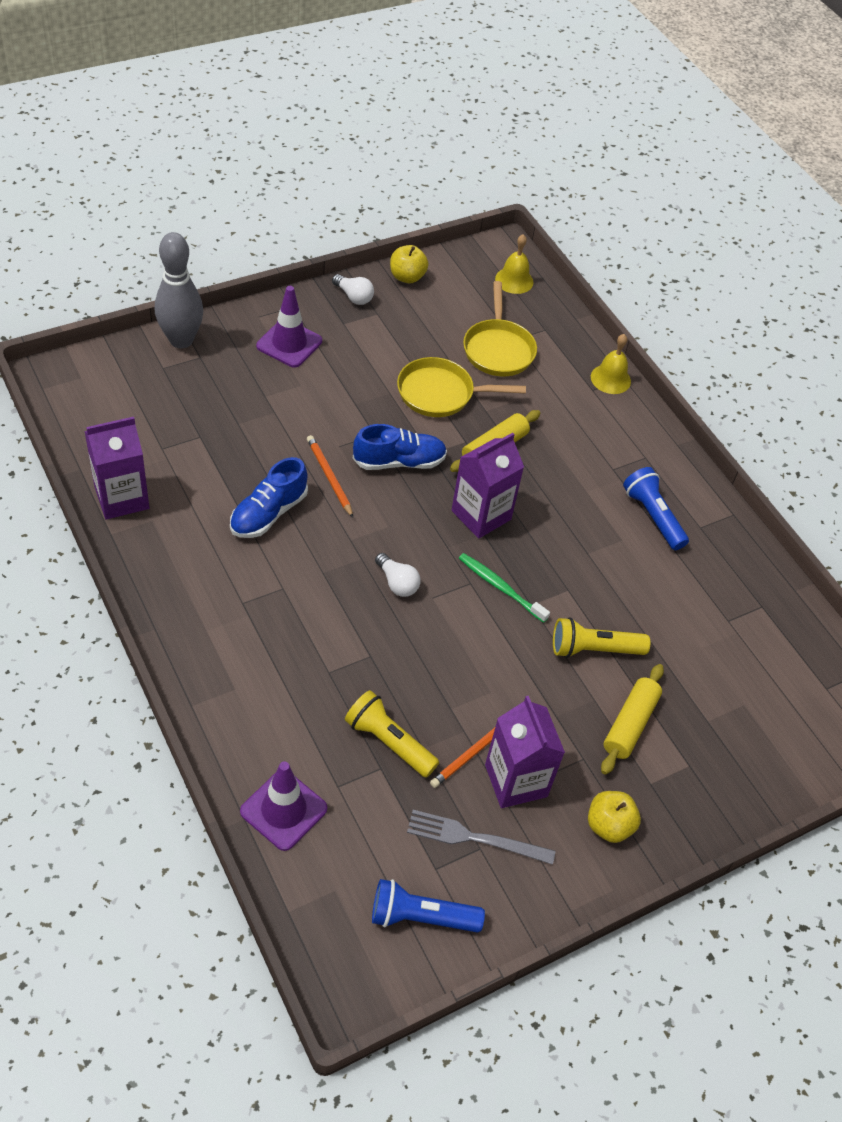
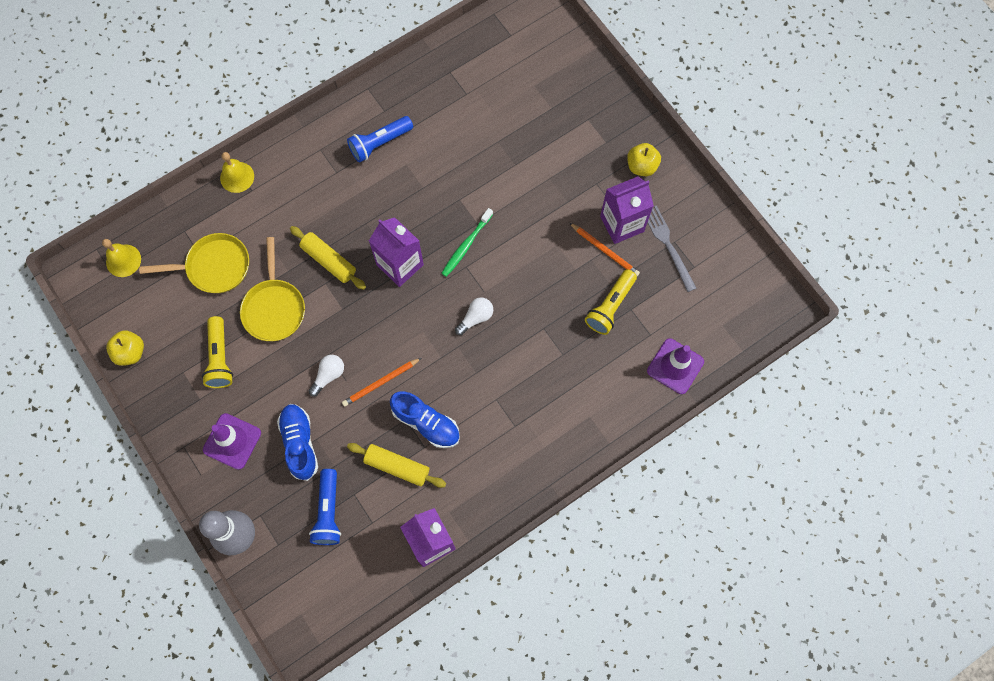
camera: 90 degrees left, 20 degrees up
white light bulb [332,274,374,305] -> white light bulb moved to [309,355,344,397]
blue shoe [353,424,447,470] -> blue shoe moved to [277,404,318,481]
blue flashlight [372,879,485,932] -> blue flashlight moved to [309,469,341,545]
grey fork [407,810,555,865] -> grey fork turned 150 degrees clockwise [648,205,696,292]
yellow flashlight [553,617,650,658] -> yellow flashlight moved to [202,316,233,388]
yellow rolling pin [601,664,664,775] -> yellow rolling pin moved to [347,443,446,488]

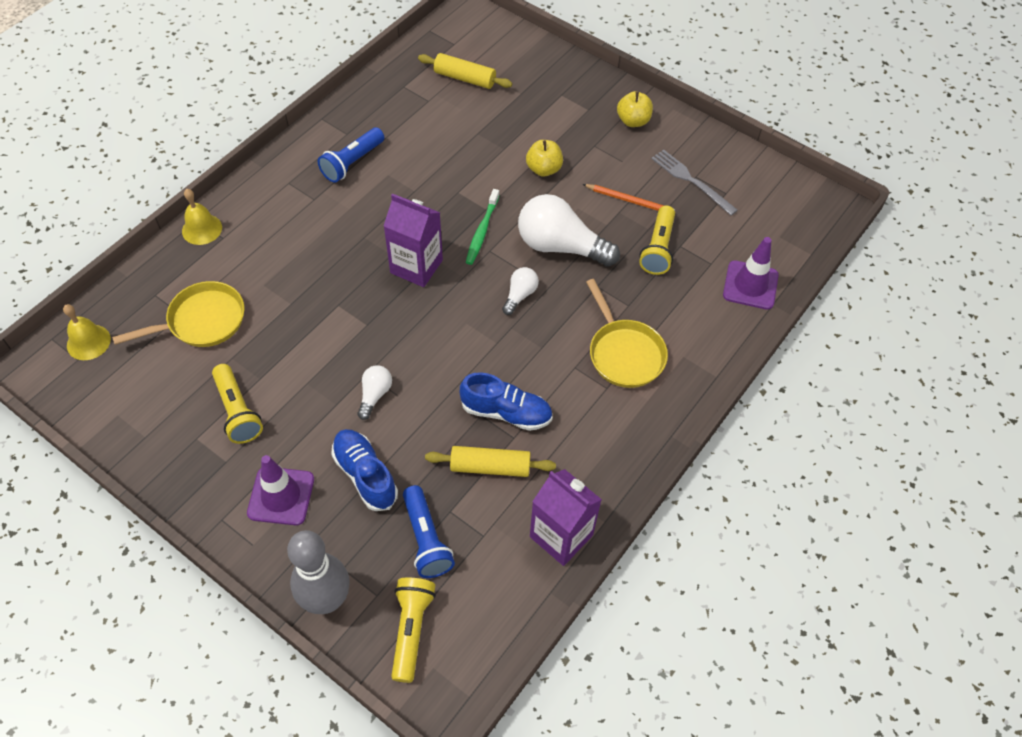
camera: 20 degrees left, 15 degrees down
yellow apple [106,330,144,366] -> yellow apple moved to [526,140,563,177]
yellow pan [240,237,305,341] -> yellow pan moved to [586,279,668,388]
yellow rolling pin [290,226,366,290] -> yellow rolling pin moved to [418,53,512,89]
orange pencil [342,358,421,407] -> none
purple carton [600,176,654,244] -> none
none -> yellow flashlight [391,577,436,683]
none -> white light bulb [518,194,620,267]

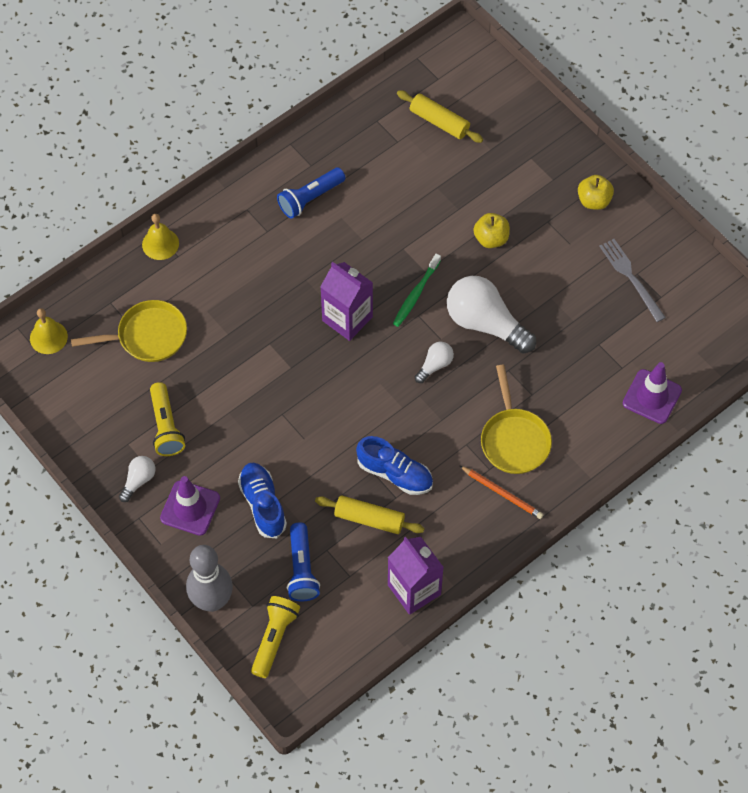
camera: 15 degrees right, 5 degrees up
white light bulb [357,365,392,420] -> white light bulb moved to [119,456,156,502]
orange pencil [583,184,675,211] -> orange pencil moved to [460,466,544,519]
yellow flashlight [639,206,675,275] -> none

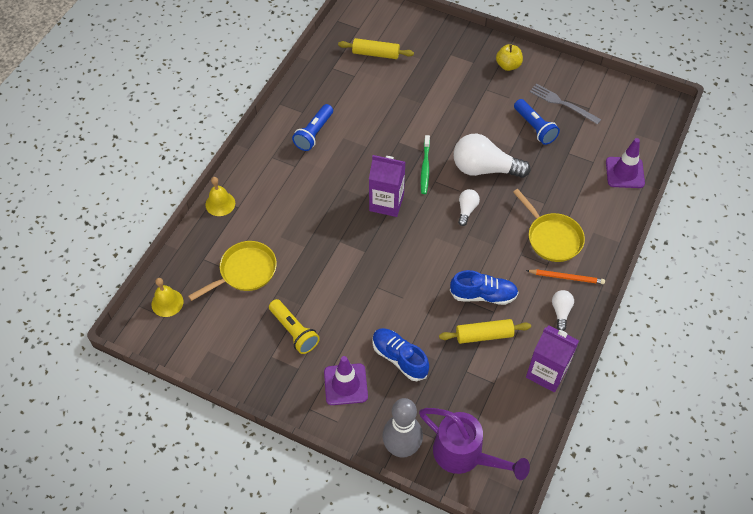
camera: 25 degrees left, 5 degrees down
white light bulb [119,456,156,502] -> white light bulb moved to [552,290,574,331]
yellow flashlight [251,596,300,678] -> purple watering can [419,408,530,480]
blue flashlight [287,522,320,602] -> blue flashlight moved to [514,99,560,145]
yellow apple [474,213,510,248] -> none

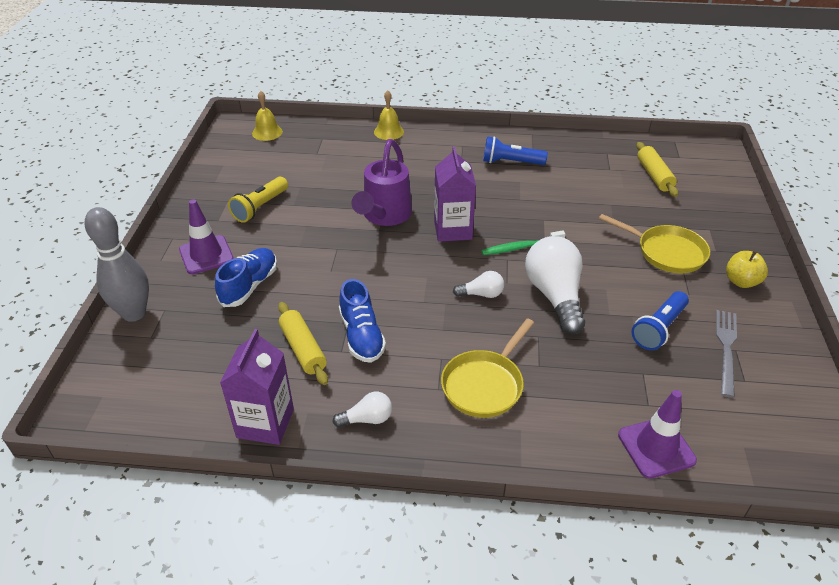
camera: 70 degrees right, 15 degrees down
yellow pan [188,241,277,301] -> yellow pan moved to [599,214,710,273]
purple watering can [419,408,530,480] -> purple watering can moved to [352,139,412,226]
orange pencil [526,269,605,284] -> none

